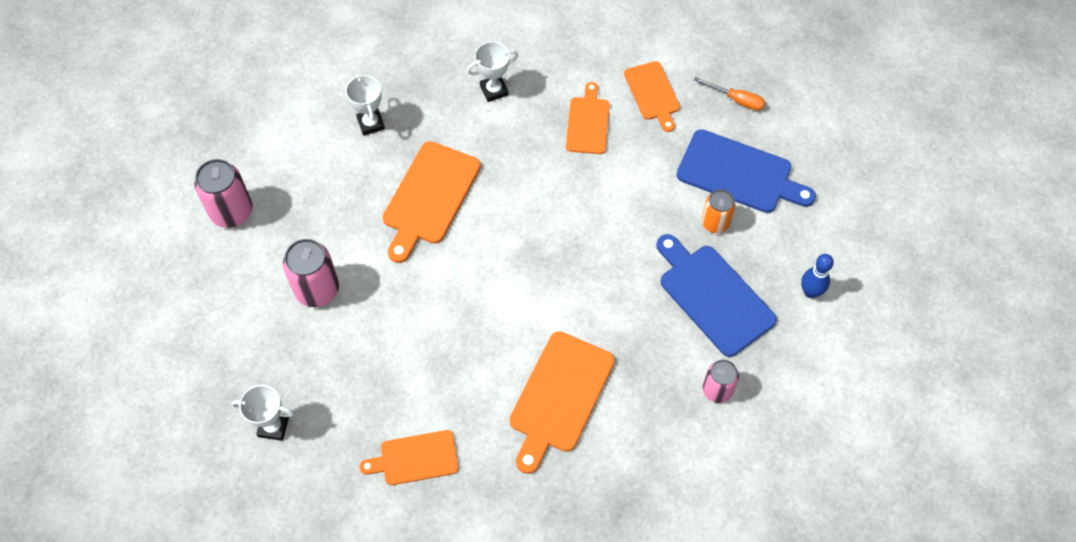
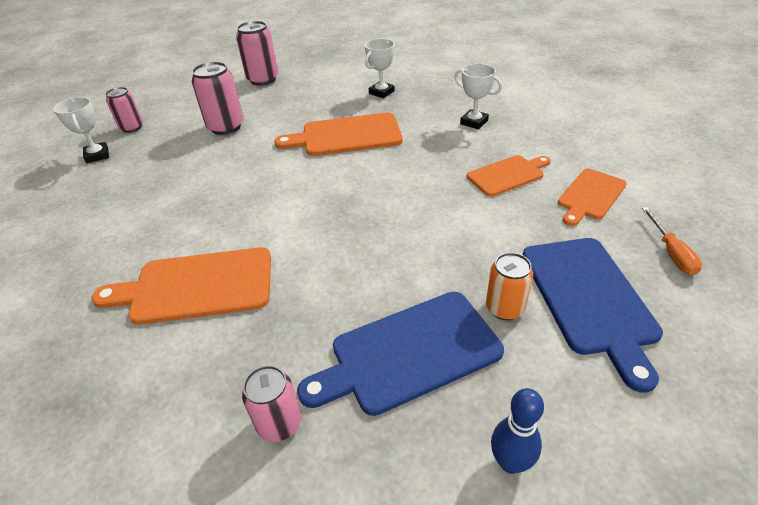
camera: 60 degrees right, 20 degrees down
orange cutting board [360,430,459,485] -> none
blue cutting board [656,234,777,357] -> blue cutting board turned 135 degrees counterclockwise [297,292,504,416]
none -> pink can [105,87,143,133]

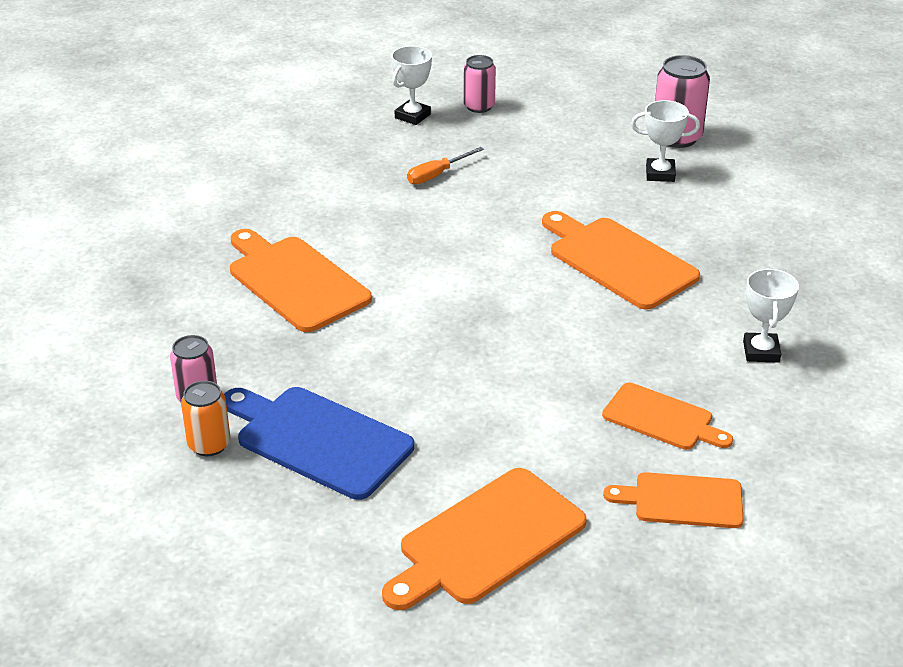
camera: 55 degrees right, 5 degrees down
pink can [192,62,243,135] -> none
white trophy [365,39,395,98] -> white trophy moved to [631,100,700,182]
orange can [486,252,533,320] -> orange can moved to [181,381,230,456]
blue bowling pin [491,388,544,474] -> none
blue cutting board [523,238,663,393] -> orange cutting board [382,468,587,610]
orange screwdriver [642,207,702,275] -> orange screwdriver moved to [407,147,484,184]

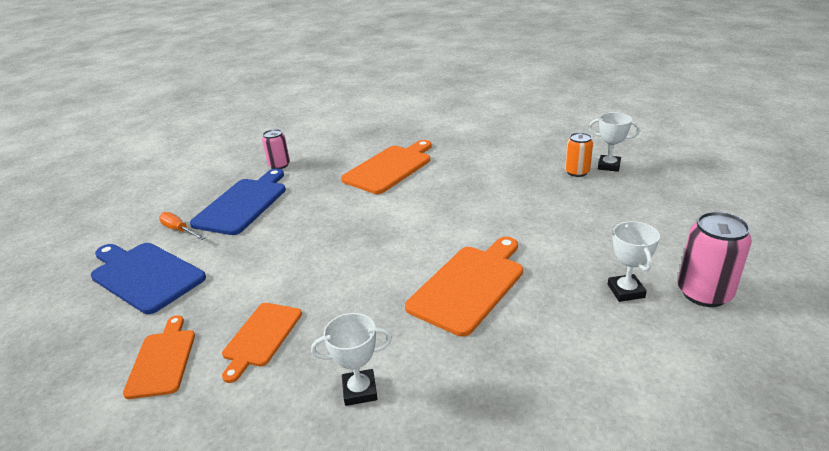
camera: 80 degrees right, 5 degrees down
orange can [181,381,230,456] -> orange can moved to [565,132,593,177]
orange cutting board [382,468,587,610] -> blue cutting board [91,243,206,314]
orange screwdriver [407,147,484,184] -> orange screwdriver moved to [159,212,205,240]
pink can [463,55,496,113] -> none

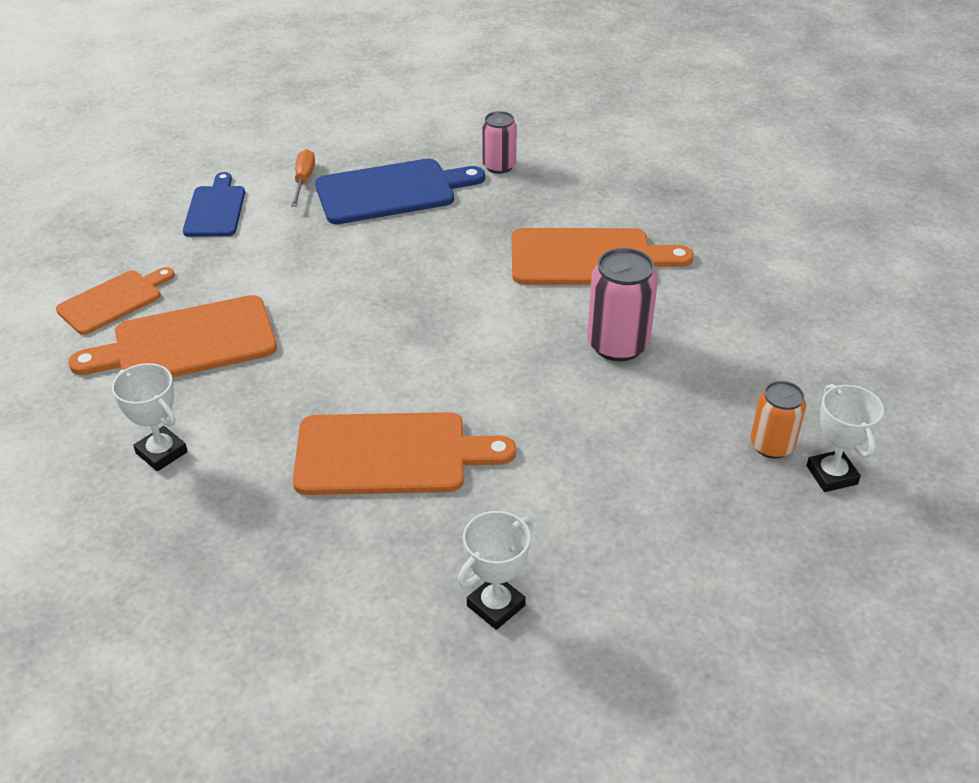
camera: 50 degrees right, 10 degrees up
blue cutting board [91,243,206,314] -> blue cutting board [183,172,245,237], size x0.63
orange cutting board [222,303,302,383] -> orange cutting board [68,295,277,377], size x1.59
pink can [678,212,752,307] -> pink can moved to [587,248,658,361]

